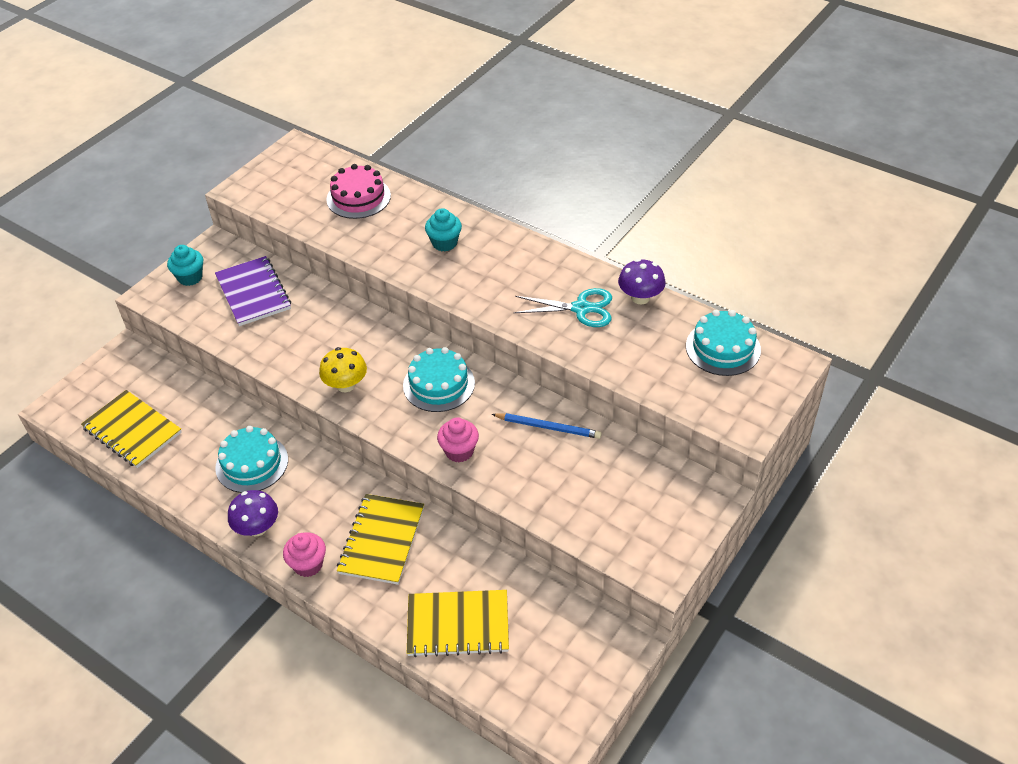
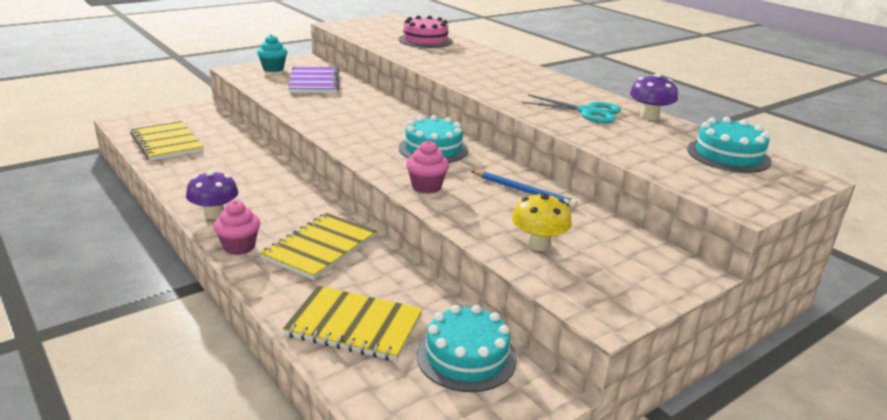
camera: 15 degrees right, 20 degrees down
turquoise cake [215,426,288,493] -> turquoise cake moved to [417,305,517,392]
yellow mushroom [319,347,367,392] -> yellow mushroom moved to [512,193,572,251]
turquoise cupcake [425,208,462,251] -> none

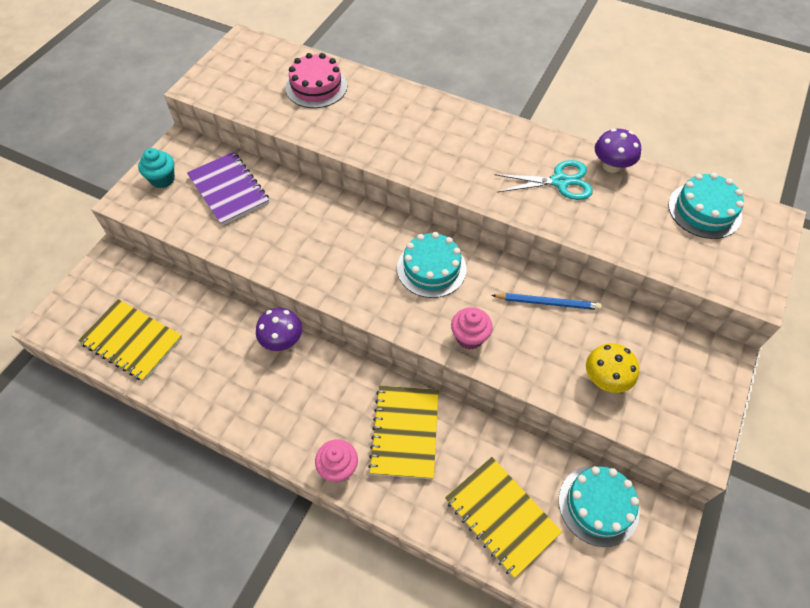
camera: 25 degrees left, 30 degrees up
purple mushroom [186,170,239,219] -> purple mushroom moved to [256,308,302,351]
yellow notebook [283,286,423,361] -> yellow notebook turned 60 degrees clockwise [445,457,562,578]

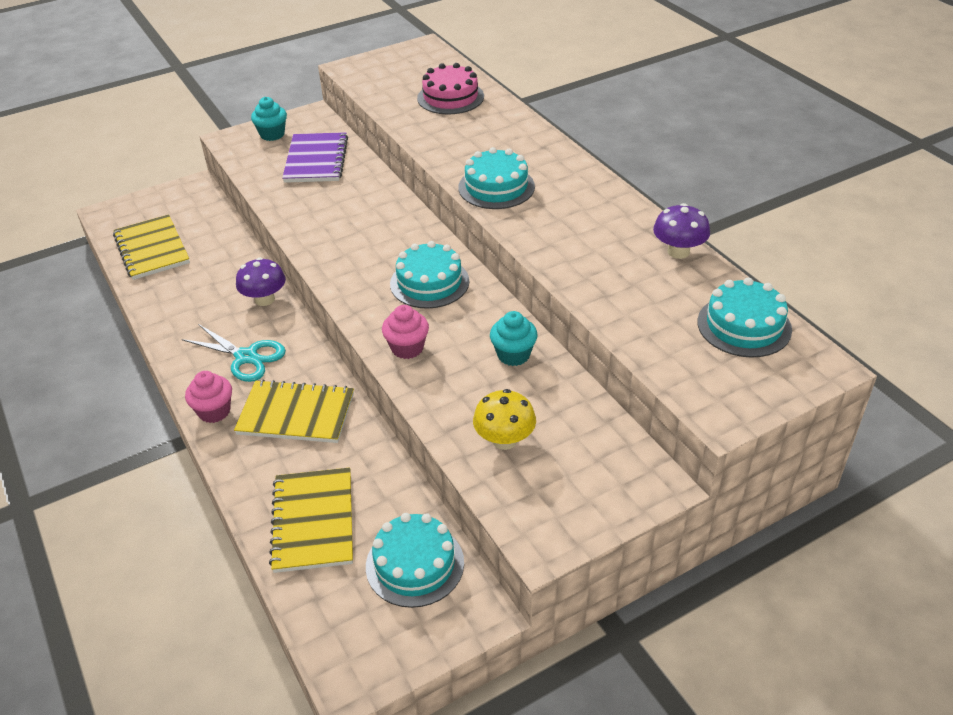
camera: 35 degrees right, 15 degrees down
yellow notebook [368,386,439,479] -> yellow notebook turned 60 degrees clockwise [234,379,354,443]
blue pencil [491,293,602,310] -> turquoise cupcake [490,311,538,366]
turquoise scissors [495,160,593,200] -> turquoise scissors moved to [182,324,286,382]
none -> turquoise cake [458,147,535,209]

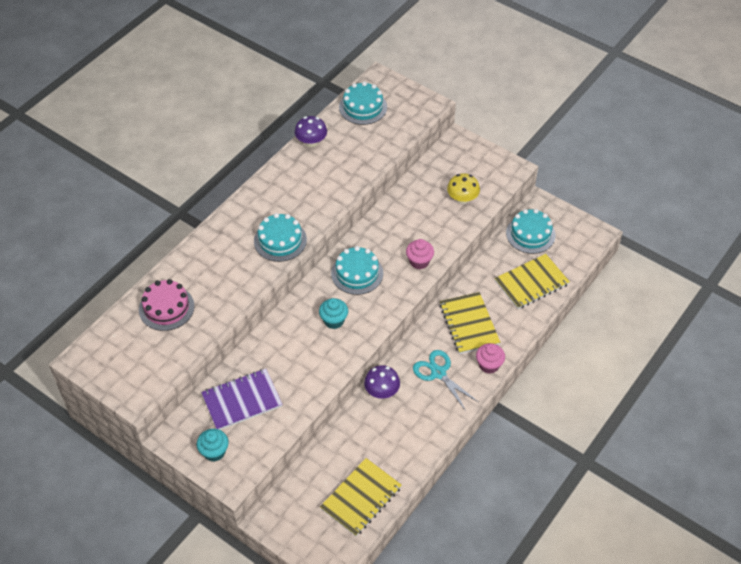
camera: 115 degrees left, 10 degrees up
turquoise scissors [182,324,286,382] -> turquoise scissors turned 45 degrees counterclockwise [413,350,478,411]
turquoise cupcake [490,311,538,366] -> turquoise cupcake moved to [319,298,348,329]

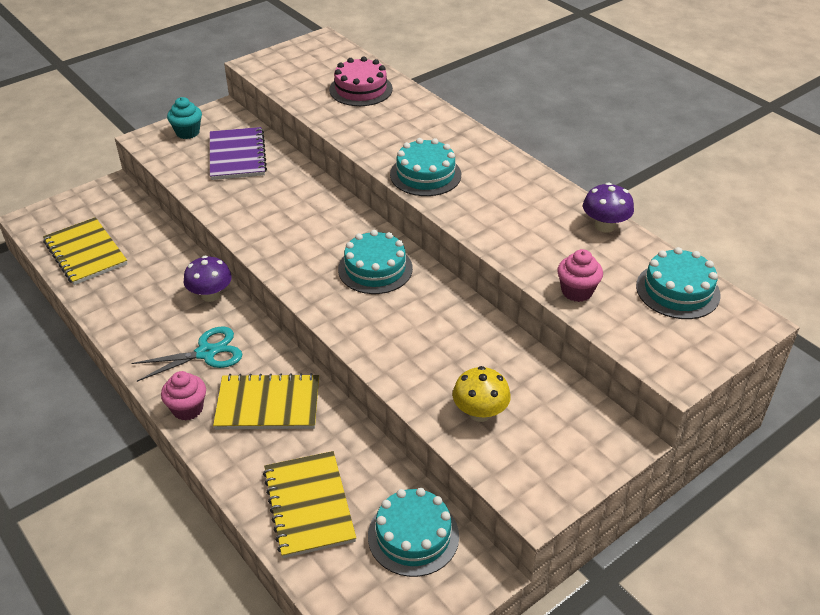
camera: 105 degrees right, 10 degrees down
turquoise cupcake [319,298,348,329] -> none
pink cupcake [406,239,434,269] -> pink cupcake moved to [557,249,603,302]

